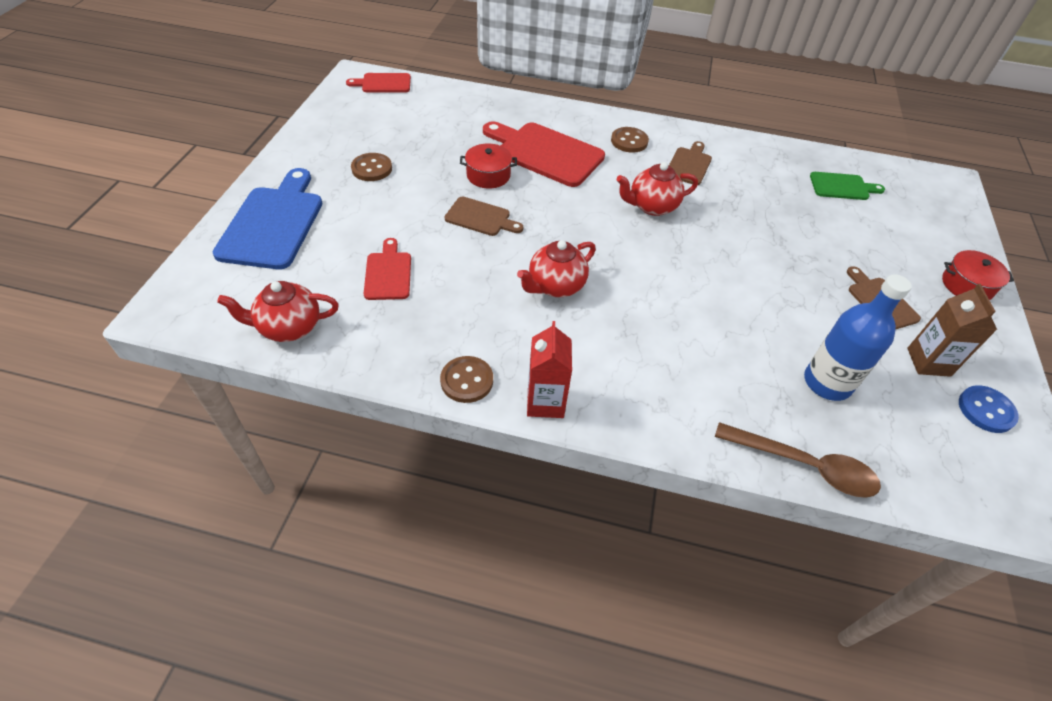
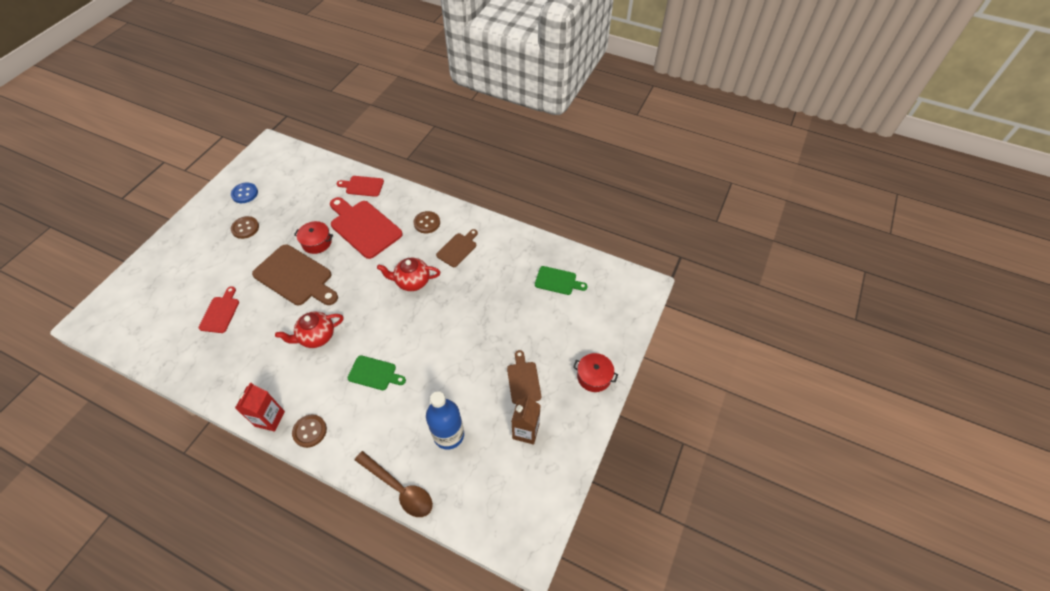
camera: 15 degrees right, 5 degrees up
blue cutting board [213,168,322,269] -> none
red teapot [217,281,339,342] -> none
red cutting board [346,73,411,93] -> red cutting board moved to [337,176,384,197]
brown button [440,356,493,403] -> brown button moved to [292,414,327,448]
brown cutting board [445,197,523,236] -> brown cutting board [252,244,338,305], size x1.82
blue button [959,385,1019,433] -> blue button moved to [231,182,258,203]
none -> green cutting board [348,355,406,390]

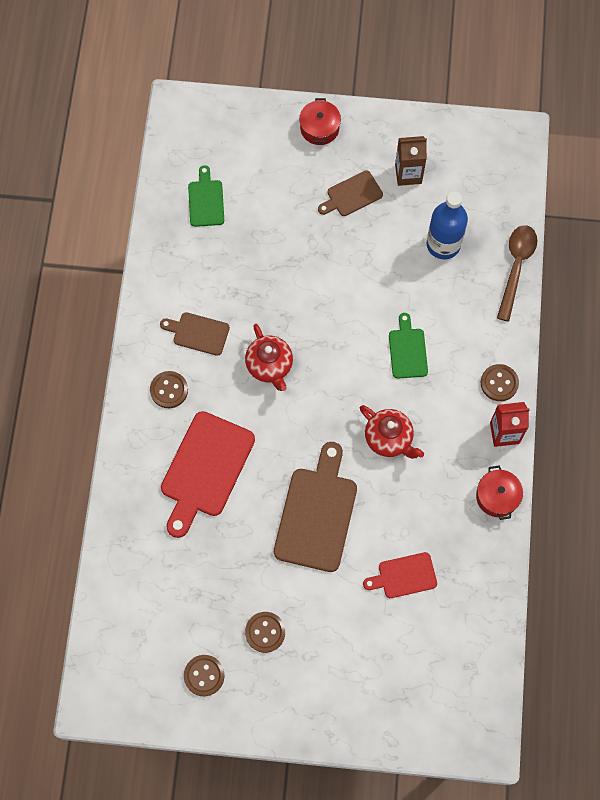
camera: 110 degrees left, 15 degrees up
blue button [231,182,258,203] -> brown button [184,655,225,696]
red pot [294,221,333,254] -> red pot moved to [476,465,523,520]
red cutting board [337,176,384,197] -> none

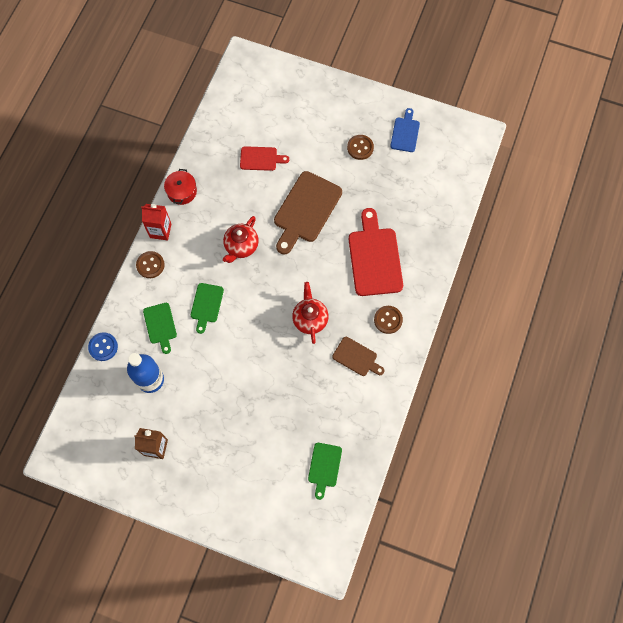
camera: 165 degrees left, 0 degrees up
red cutting board [161,411,255,538] -> red cutting board turned 45 degrees counterclockwise [349,208,403,296]
brown button [184,655,225,696] -> blue cutting board [390,108,420,152]
red pot [299,98,341,145] -> none
brown cutting board [318,171,383,216] -> none
red teapot [360,405,424,459] -> red teapot turned 120 degrees counterclockwise [223,216,259,263]
brown spoon [497,225,537,321] -> blue button [88,332,118,361]
none -> green cutting board [143,303,177,354]

